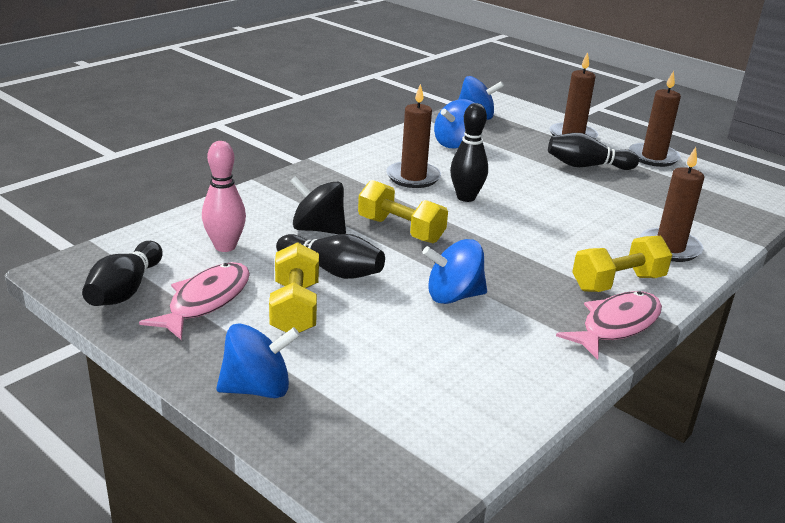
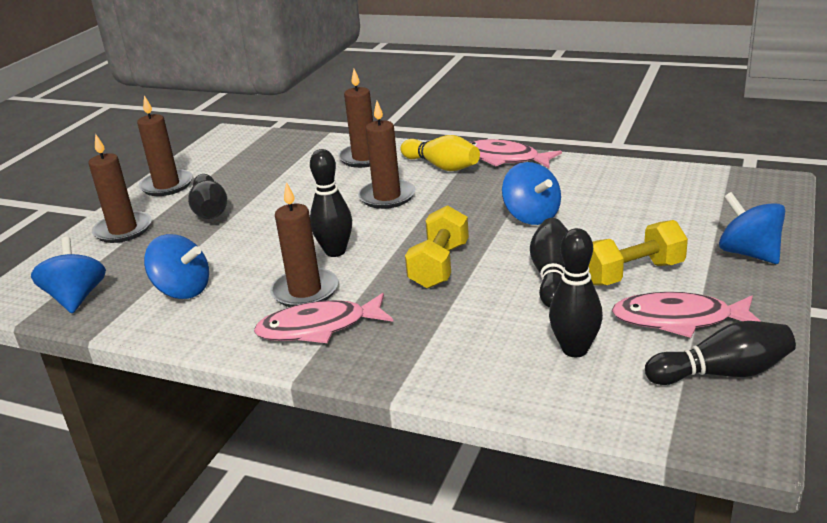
camera: 105 degrees left, 0 degrees up
pink bowling pin [202,141,246,252] -> black bowling pin [549,228,603,357]
black spinning top [290,176,346,234] -> none
yellow dumbbell [572,236,672,292] -> yellow bowling pin [400,135,480,171]
none -> pink fish [254,293,393,343]
none -> brown candle [358,101,415,209]

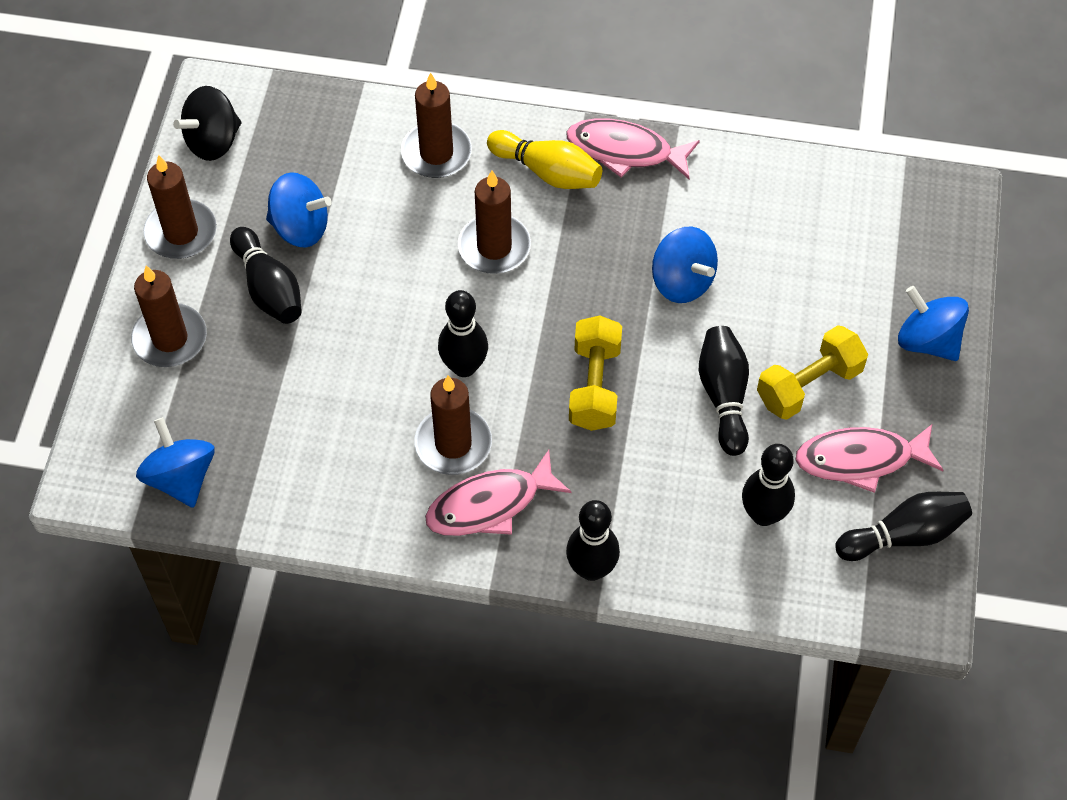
camera: 15 degrees left, 30 degrees up
blue spinning top [144,234,209,299] -> blue spinning top moved to [266,172,332,248]
none -> black spinning top [173,86,241,161]
none -> black bowling pin [566,500,620,581]

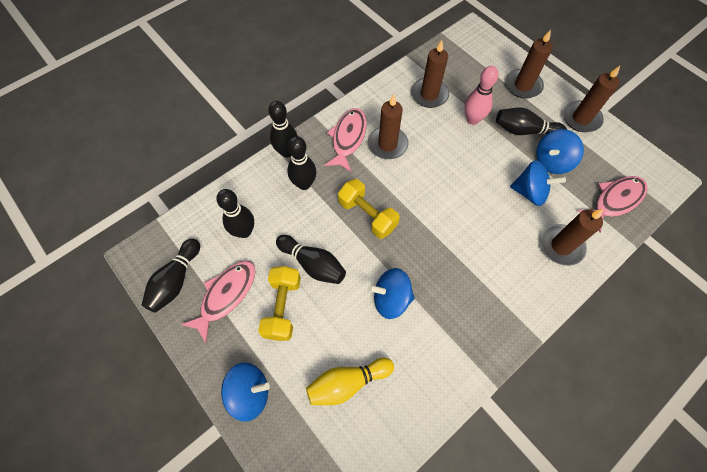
camera: 130 degrees right, 5 degrees up
blue spinning top [136,417,214,508] -> blue spinning top moved to [510,160,566,206]
black spinning top [173,86,241,161] -> none
black bowling pin [438,290,488,377] -> black bowling pin moved to [287,136,317,190]
brown candle [458,171,531,274] -> brown candle moved to [411,40,449,108]
yellow bowling pin [487,130,602,189] -> yellow bowling pin moved to [306,358,394,405]
pink fish [566,118,700,179] -> pink fish moved to [578,176,648,232]
none -> pink bowling pin [464,66,499,125]

